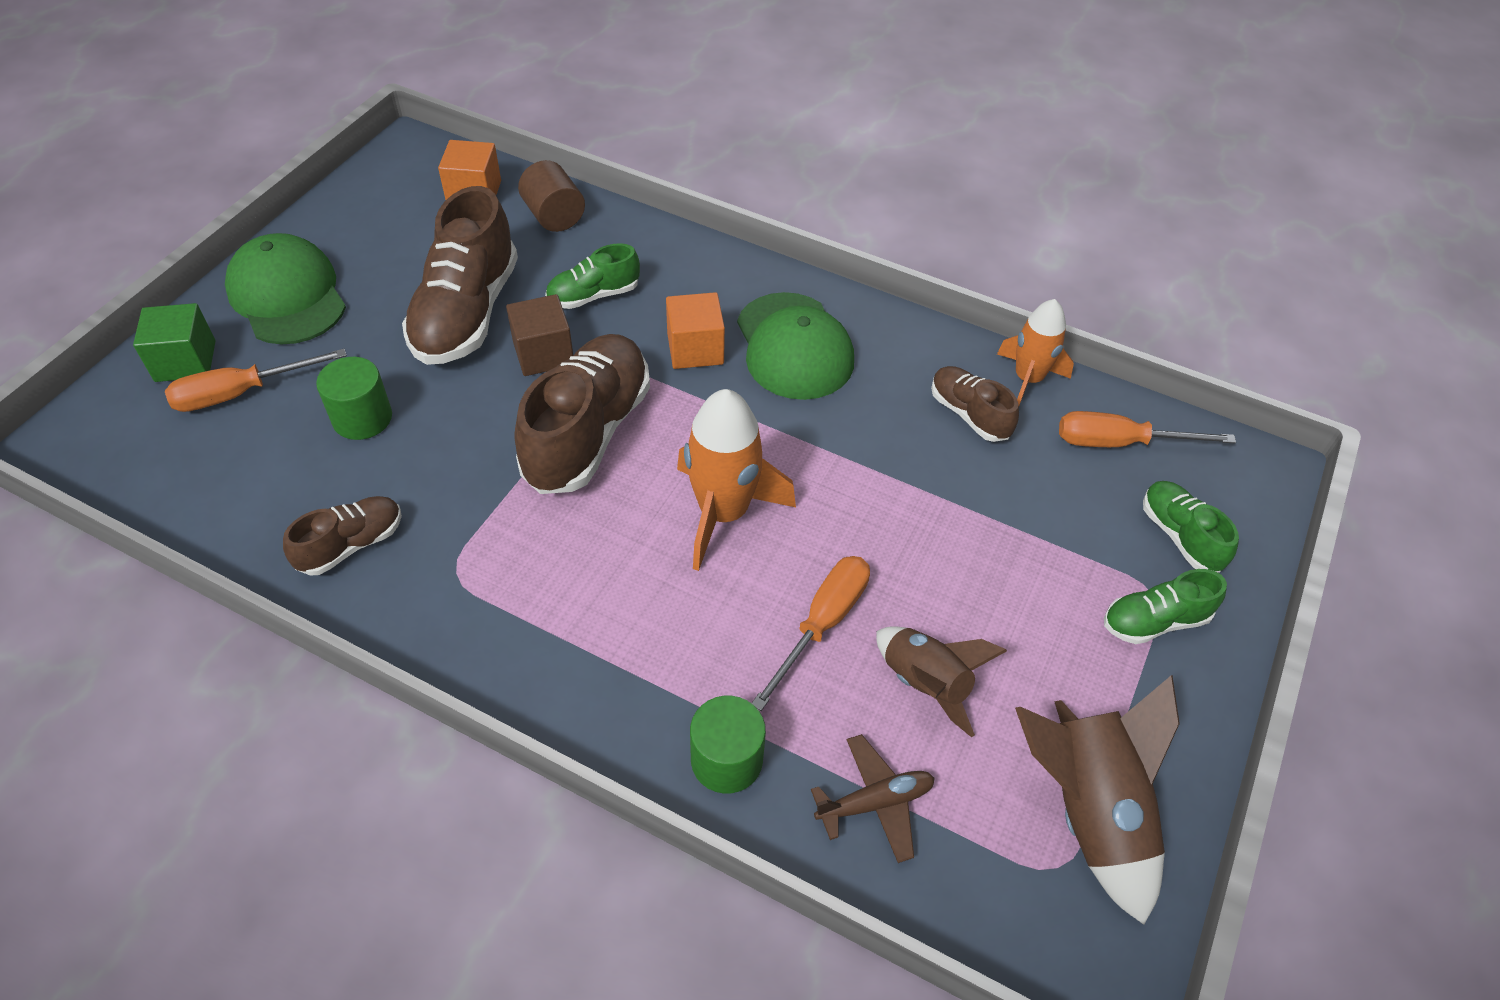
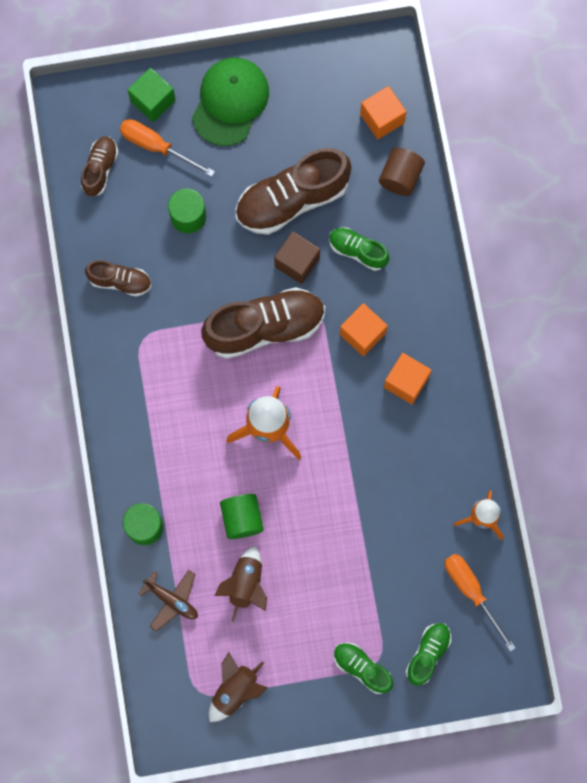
camera: 55 degrees right, 25 degrees up
green cap [737,292,854,400] -> orange cube [384,353,432,404]
orange screwdriver [752,556,870,711] -> green cylinder [220,494,264,539]
brown shoe [931,366,1019,442] -> brown shoe moved to [81,136,118,197]
brown rocket [1015,675,1180,925] -> brown rocket [209,652,268,722], size x0.66

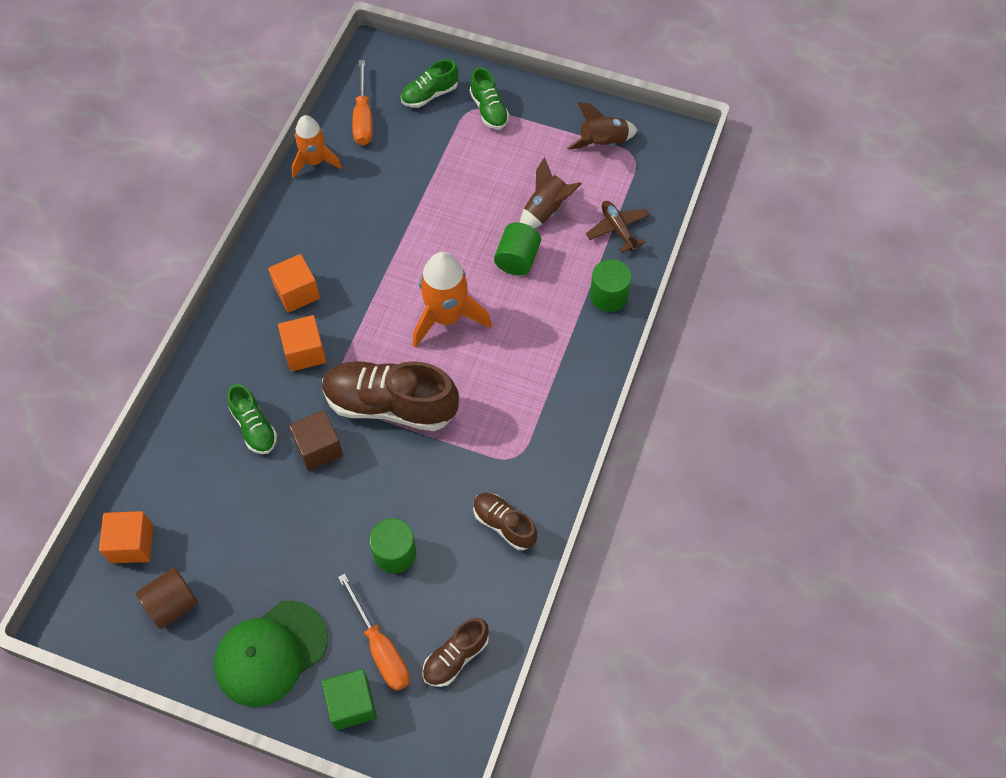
camera: 150 degrees left, 15 degrees down
brown shoe [236,148,352,235] -> none
brown cylinder [379,147,425,196] -> brown cylinder moved to [136,567,198,629]

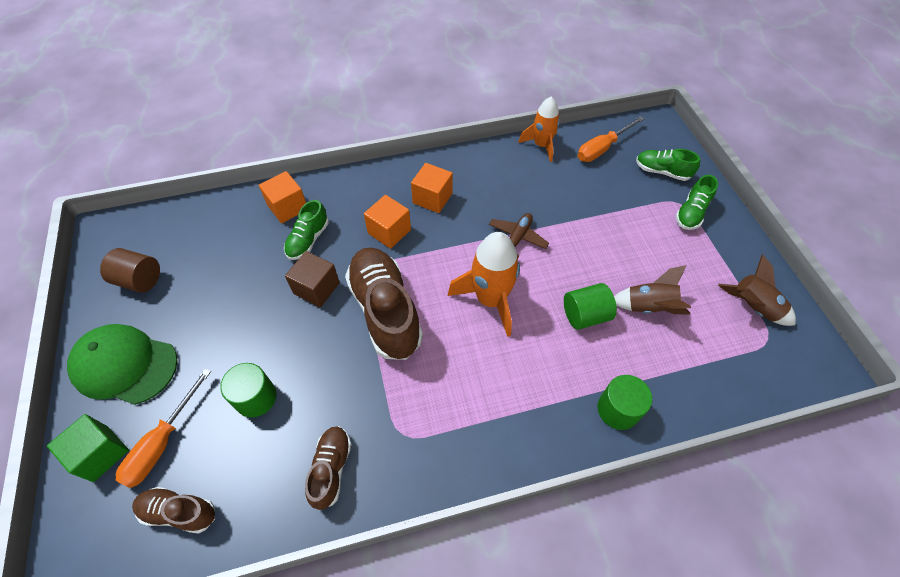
camera: 55 degrees right, 5 degrees down
orange cube [99,511,154,564] -> orange cube moved to [259,171,306,223]
brown plane [586,201,650,253] -> brown plane moved to [489,213,549,259]

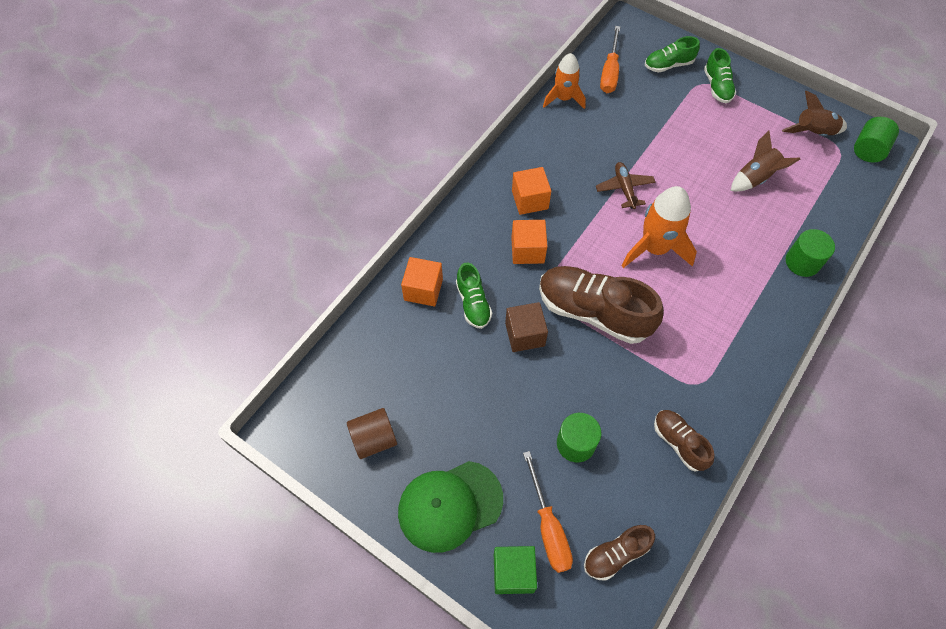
camera: 40 degrees left, 5 degrees up
green cylinder [564,283,617,330] -> green cylinder moved to [854,117,899,163]

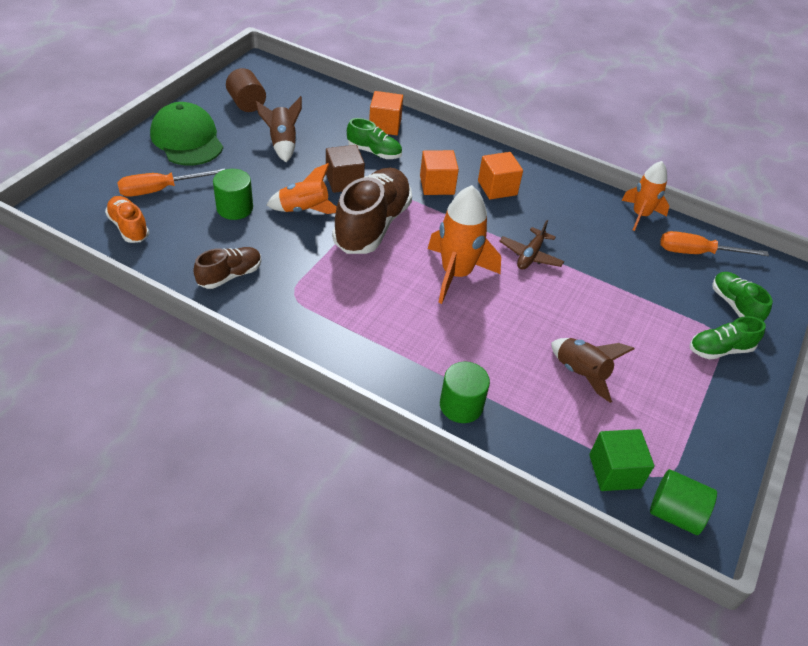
camera: 80 degrees right, 15 degrees down
green shoe [456,263,492,329] -> green shoe turned 135 degrees counterclockwise [347,118,402,159]
green cube [494,546,537,594] -> green cube moved to [589,429,654,491]
brown shoe [584,525,655,581] -> orange shoe [105,196,149,243]
brown plane [596,162,656,209] -> brown plane turned 135 degrees clockwise [499,220,564,270]
brown rocket [782,91,847,136] -> brown rocket moved to [256,96,302,162]
none -> orange rocket [267,163,337,214]

